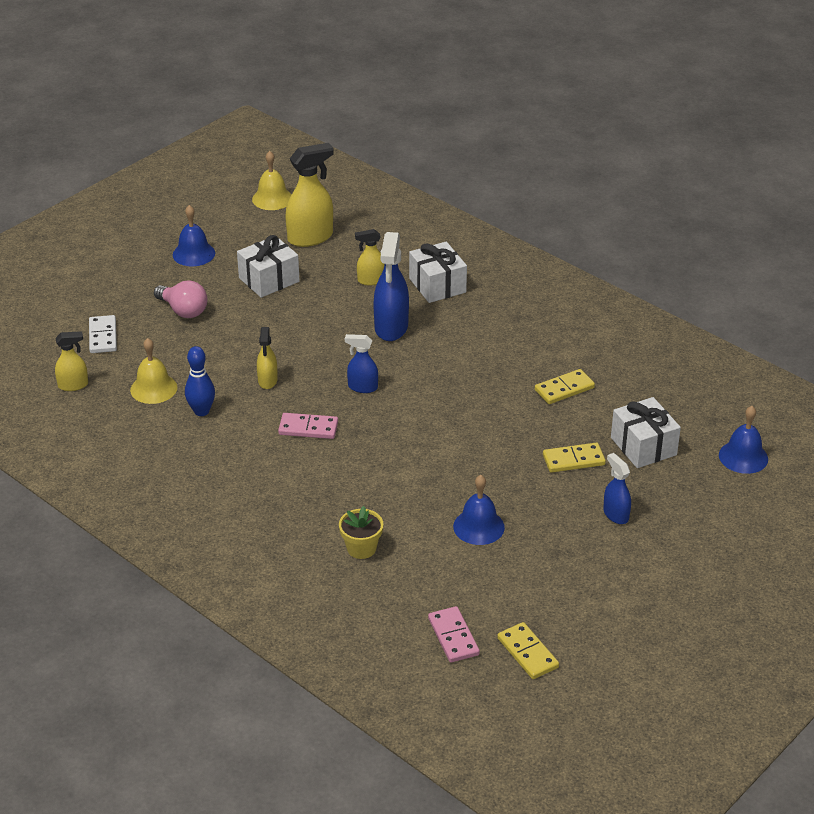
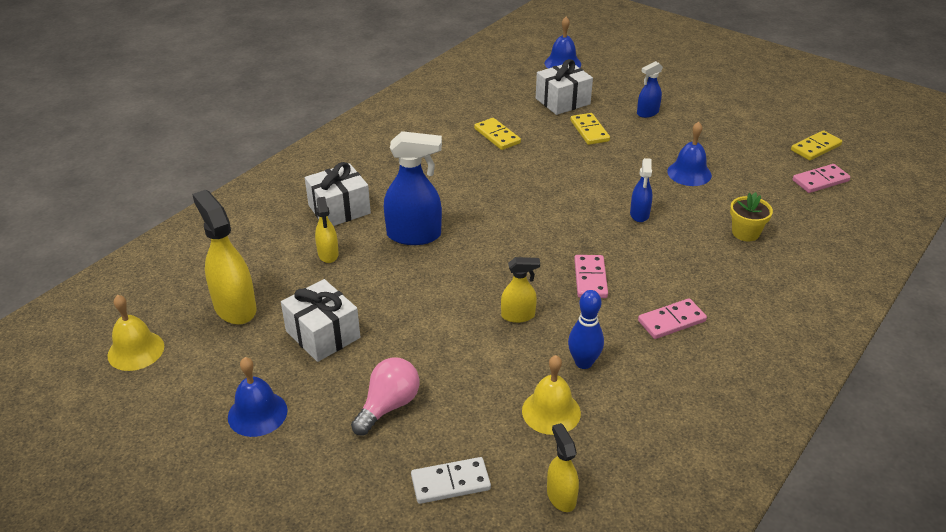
camera: 95 degrees left, 0 degrees up
blue spray bottle [345,334,378,393] -> blue spray bottle moved to [630,158,653,222]
none -> pink domino [638,298,707,339]

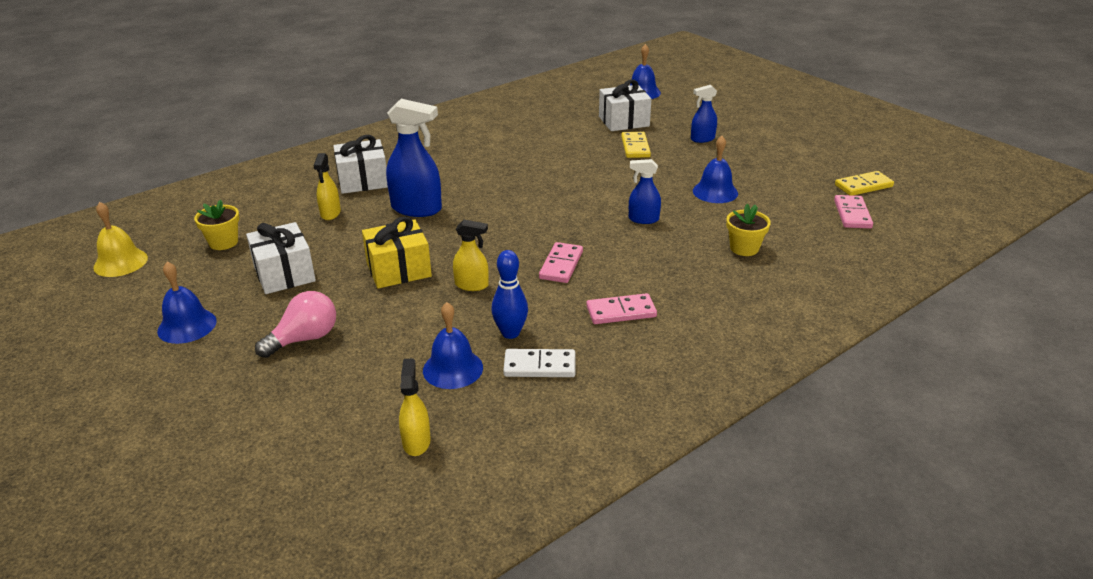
camera: 15 degrees right, 5 degrees down
yellow spray bottle [192,190,256,325] -> yellow flower pot [194,200,239,250]
white domino [411,457,491,504] -> white domino moved to [503,349,575,377]
yellow domino [474,118,521,150] -> none
yellow bell [522,355,581,435] -> blue bell [423,302,483,389]
blue spray bottle [630,158,653,222] -> blue spray bottle turned 75 degrees clockwise [629,159,661,224]
pink domino [793,164,851,193] -> pink domino turned 75 degrees counterclockwise [834,195,873,229]
none -> yellow gift [362,216,432,288]

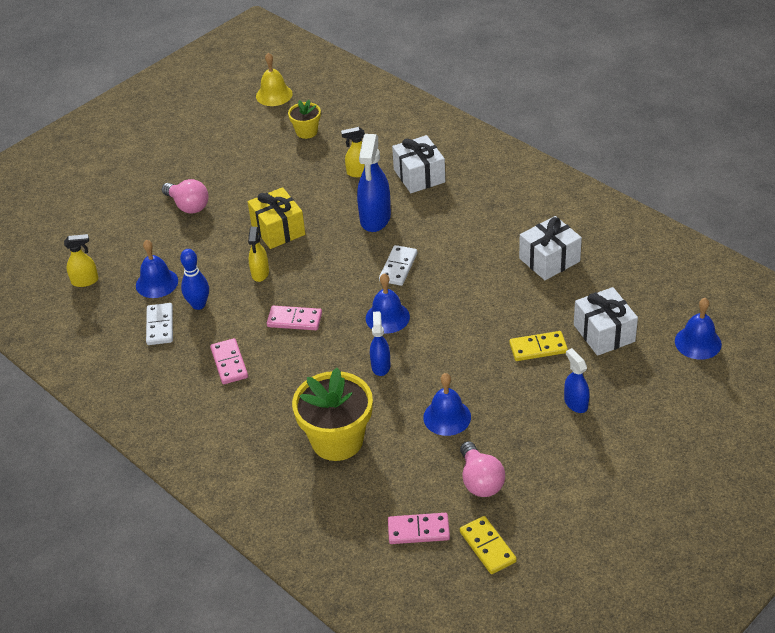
camera: 85 degrees right, 10 degrees up
blue bell [157,262,217,344] -> blue bell moved to [366,273,410,333]
white gift [246,222,316,294] -> white gift moved to [519,216,582,280]
yellow flower pot [726,204,771,256] -> yellow flower pot [292,368,373,461], size x1.91
none -> white domino [379,245,417,286]
none -> pink light bulb [460,441,505,497]

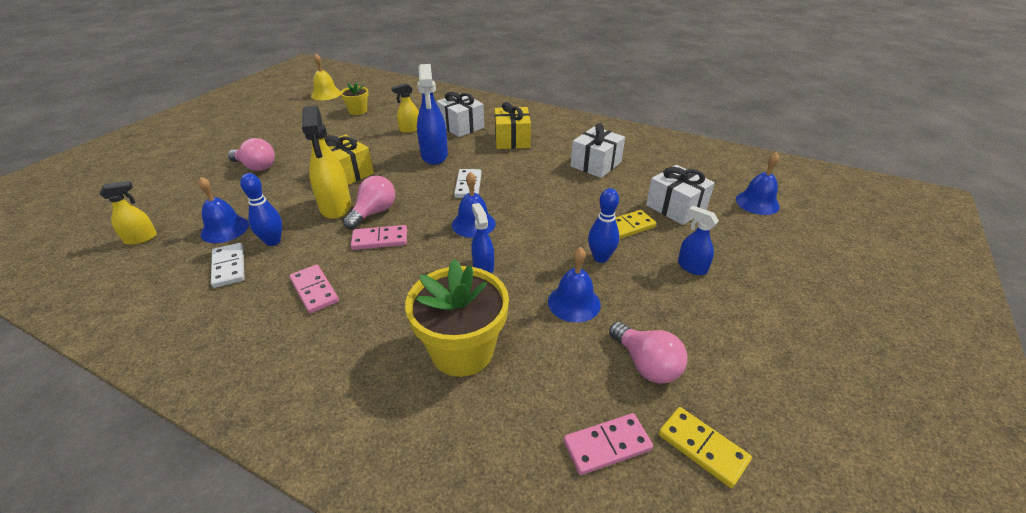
camera: 20 degrees left, 5 degrees down
yellow spray bottle [248,227,269,282] -> yellow spray bottle [302,105,351,219], size x1.77
none -> pink light bulb [343,175,395,229]
none -> yellow gift [495,102,531,149]
none -> blue bowling pin [588,188,620,263]

